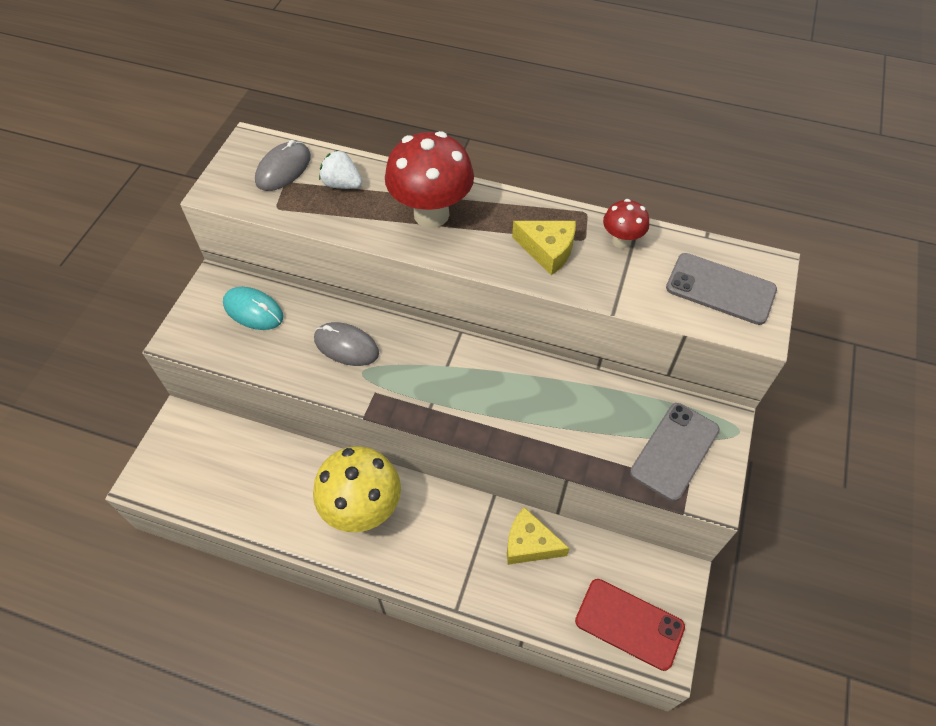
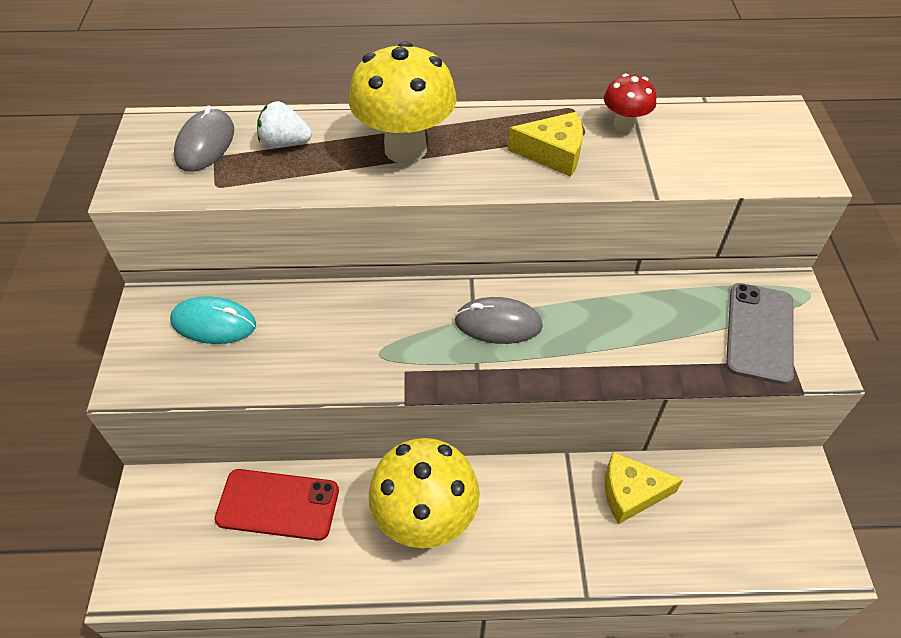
camera: 20 degrees left, 5 degrees down
grey mouse [314,322,379,366] -> grey mouse moved to [455,297,543,344]
red mushroom [385,131,474,228] -> yellow mushroom [349,41,456,164]
red phone [575,579,685,671] -> red phone moved to [214,469,339,541]
grey phone [666,253,777,325] -> none

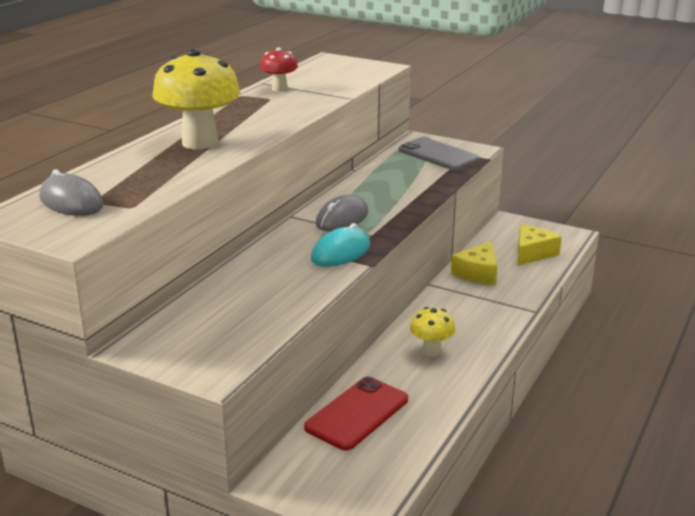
camera: 60 degrees left, 25 degrees down
turquoise mouse [170,296,256,344] -> turquoise mouse moved to [311,223,370,267]
white strawberry [257,101,312,148] -> none
yellow mushroom [369,438,480,548] -> yellow mushroom [410,307,455,357], size x0.52
yellow cheese [508,112,583,177] -> yellow cheese moved to [518,225,562,265]

